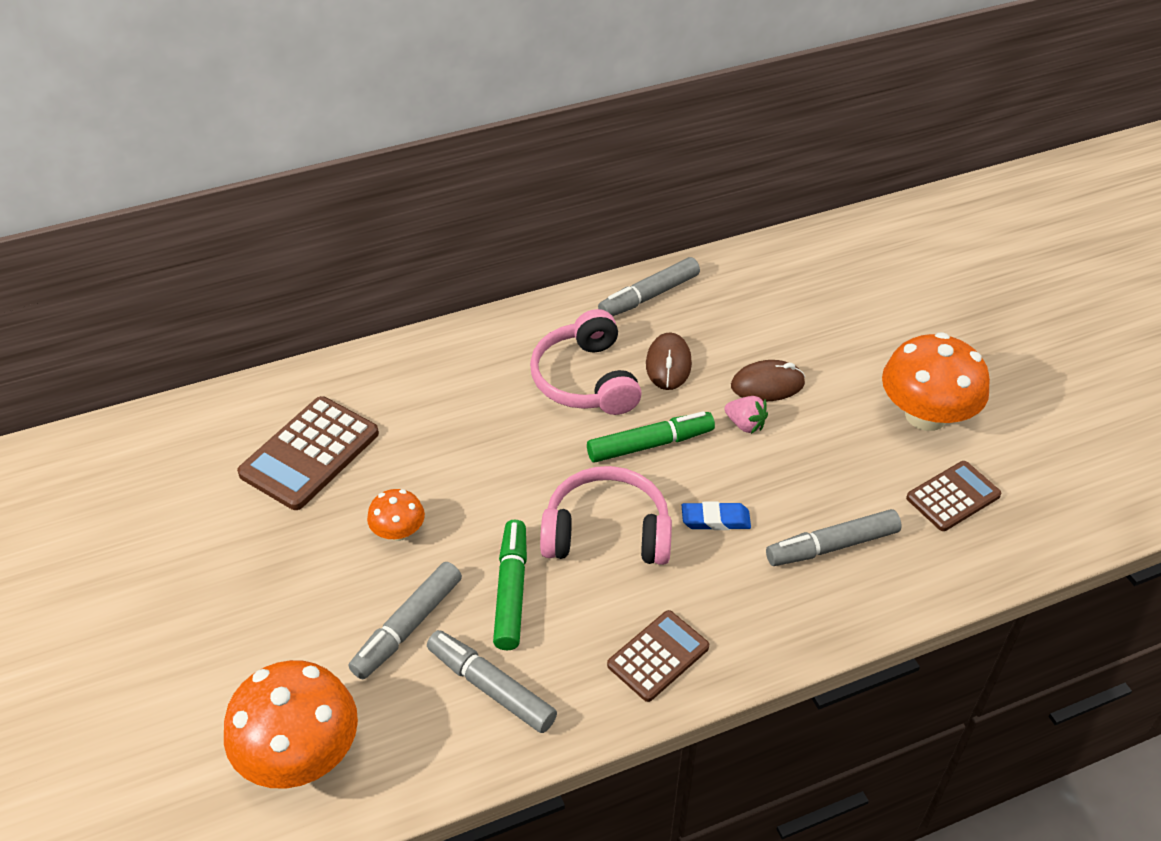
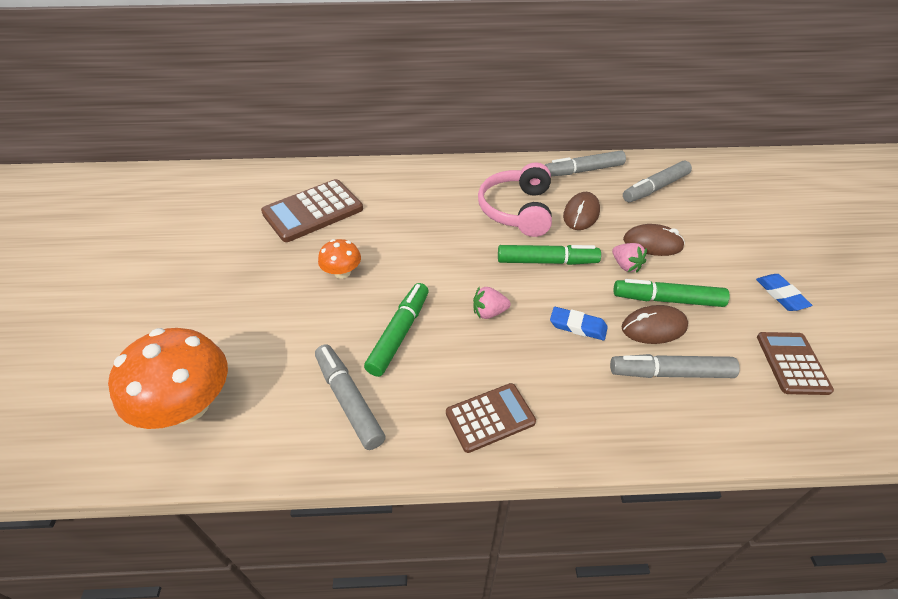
camera: 20 degrees right, 0 degrees up
grey marker [349,562,462,680] -> grey marker moved to [623,161,692,202]
pink headphones [540,466,672,565] -> pink strawberry [473,286,510,319]
orange mushroom [882,332,990,431] -> blue eraser [756,274,812,311]
brown calculator [906,461,1001,531] -> brown calculator turned 75 degrees counterclockwise [757,332,834,395]
none -> green marker [613,279,730,307]
none -> brown mouse [622,305,688,344]

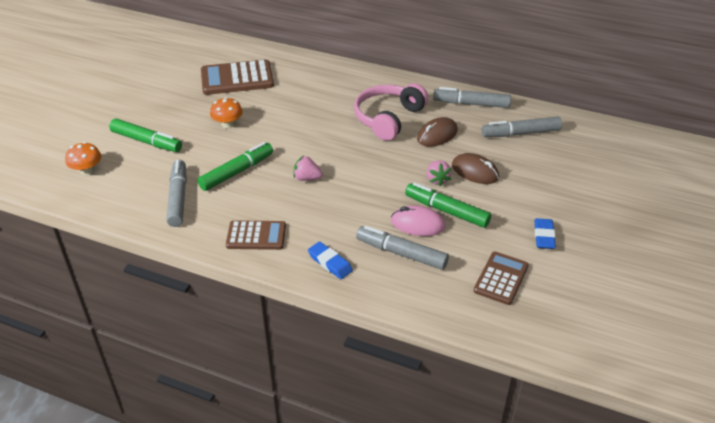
camera: 25 degrees right, 5 degrees down
orange mushroom [108,328,228,429] -> orange mushroom [65,142,101,175], size x0.51
green marker [498,245,601,265] -> green marker moved to [109,119,182,152]
blue eraser [550,307,608,340] -> blue eraser moved to [308,242,353,279]
brown mouse [622,305,688,344] -> pink mouse [391,206,446,236]

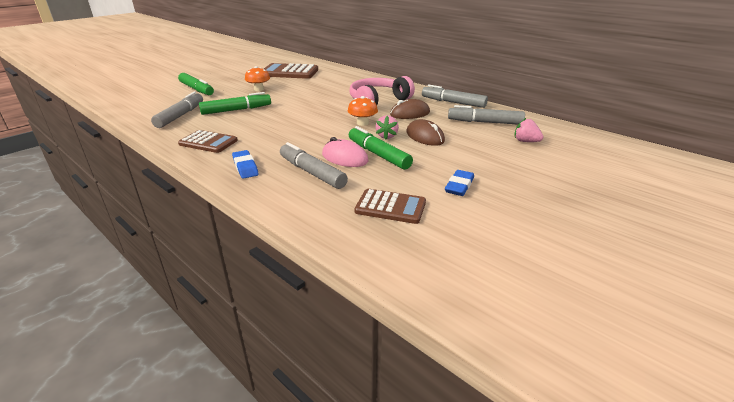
camera: 20 degrees right, 10 degrees down
orange mushroom [65,142,101,175] -> orange mushroom moved to [348,96,378,126]
pink strawberry [293,156,323,181] -> pink strawberry moved to [514,118,544,142]
brown calculator [474,252,529,305] -> brown calculator turned 60 degrees clockwise [355,189,426,224]

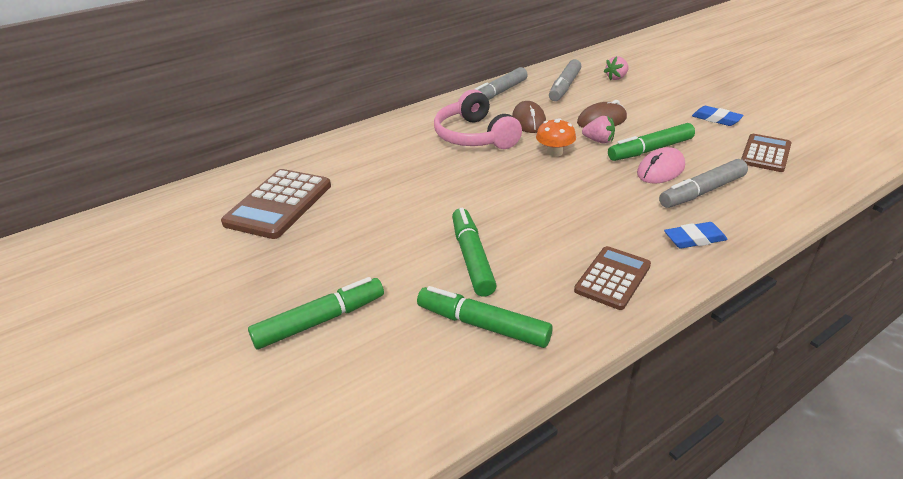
camera: 75 degrees left, 5 degrees up
grey marker [151,92,203,128] -> green marker [417,286,553,348]
orange mushroom [245,66,270,91] -> none

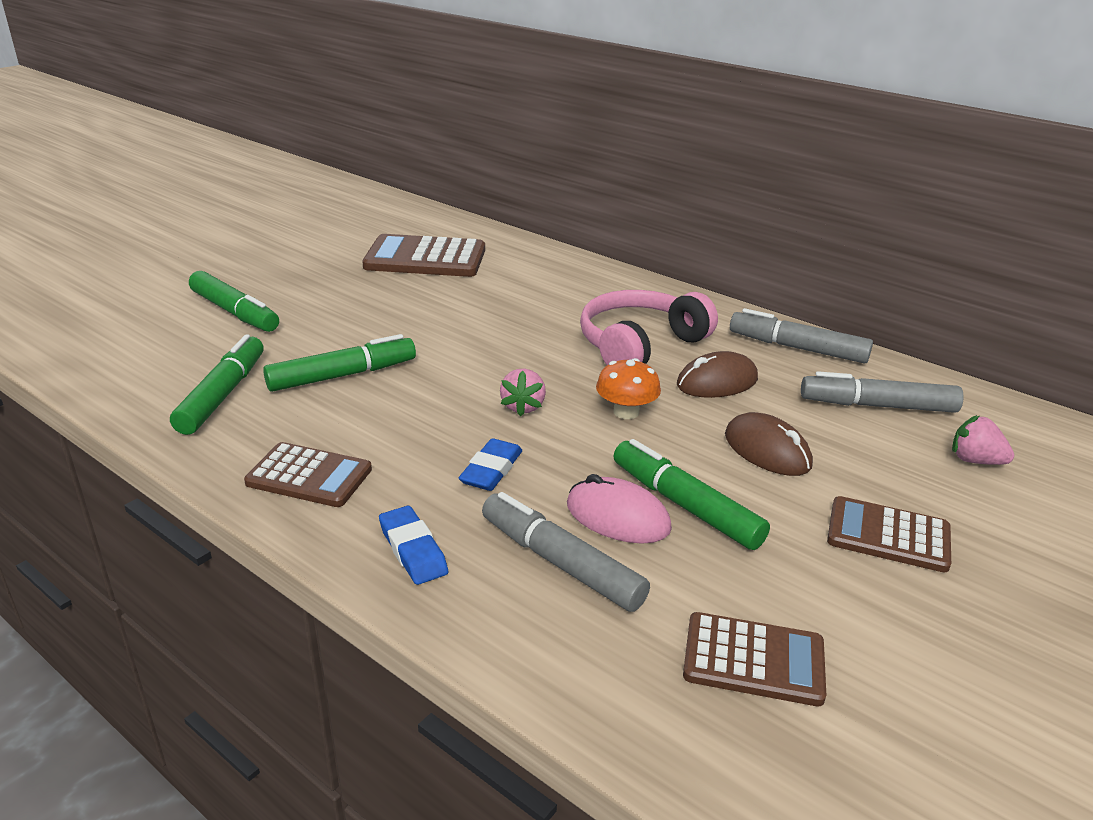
camera: 70 degrees right, 5 degrees down
pink strawberry [582,116,615,143] -> pink strawberry moved to [500,368,546,417]
blue eraser [692,106,744,126] -> blue eraser moved to [459,438,522,491]
none -> brown calculator [827,496,951,573]

